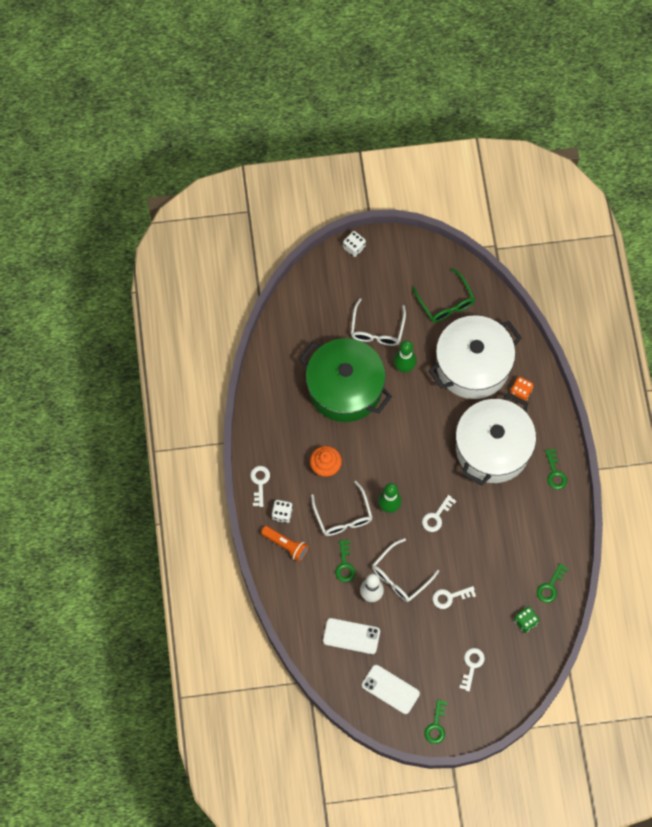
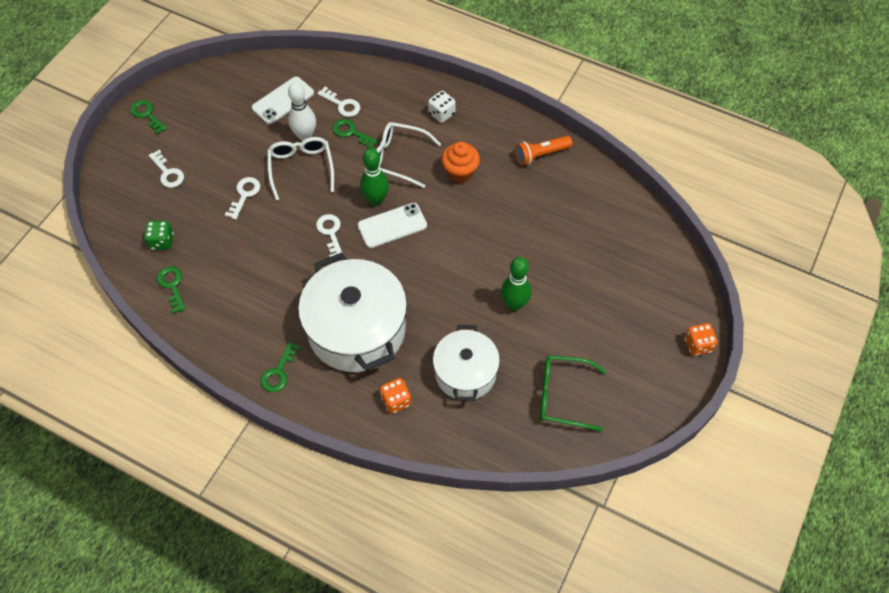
camera: 125 degrees right, 10 degrees down
white key [250,466,270,507] -> white key moved to [317,86,360,117]
orange flashlight [261,526,309,562] -> orange flashlight moved to [515,136,572,165]
green pot [299,338,392,422] -> none
white dice [343,231,366,257] -> orange dice [684,323,718,356]
white glasses [351,298,406,346] -> none
white phone [362,665,420,714] -> white phone moved to [357,203,427,248]
white pot [429,315,522,399] -> white pot [433,325,500,401], size x0.61
green key [545,449,567,490] -> green key turned 90 degrees counterclockwise [261,342,301,392]

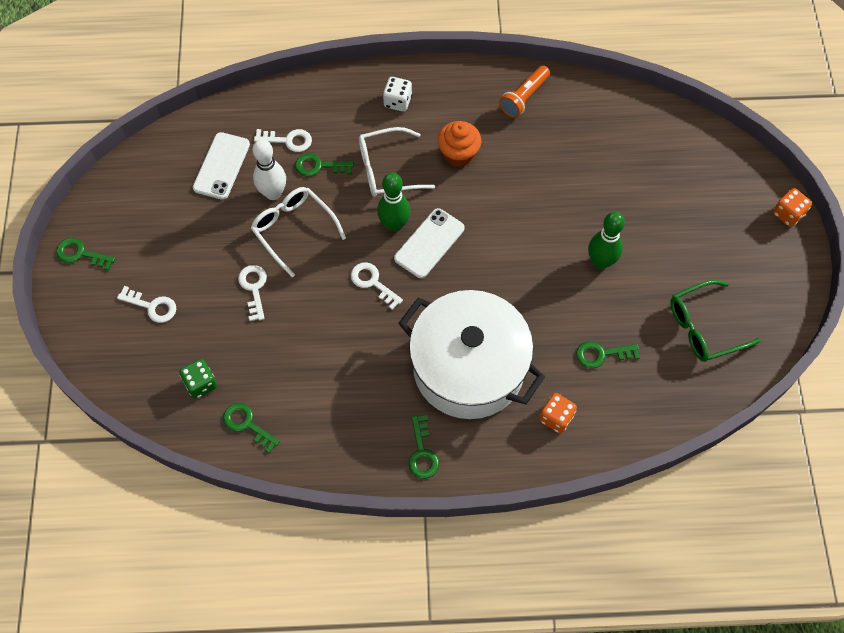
camera: 30 degrees left, 5 degrees up
white pot [433,325,500,401] -> green key [576,341,640,368]

